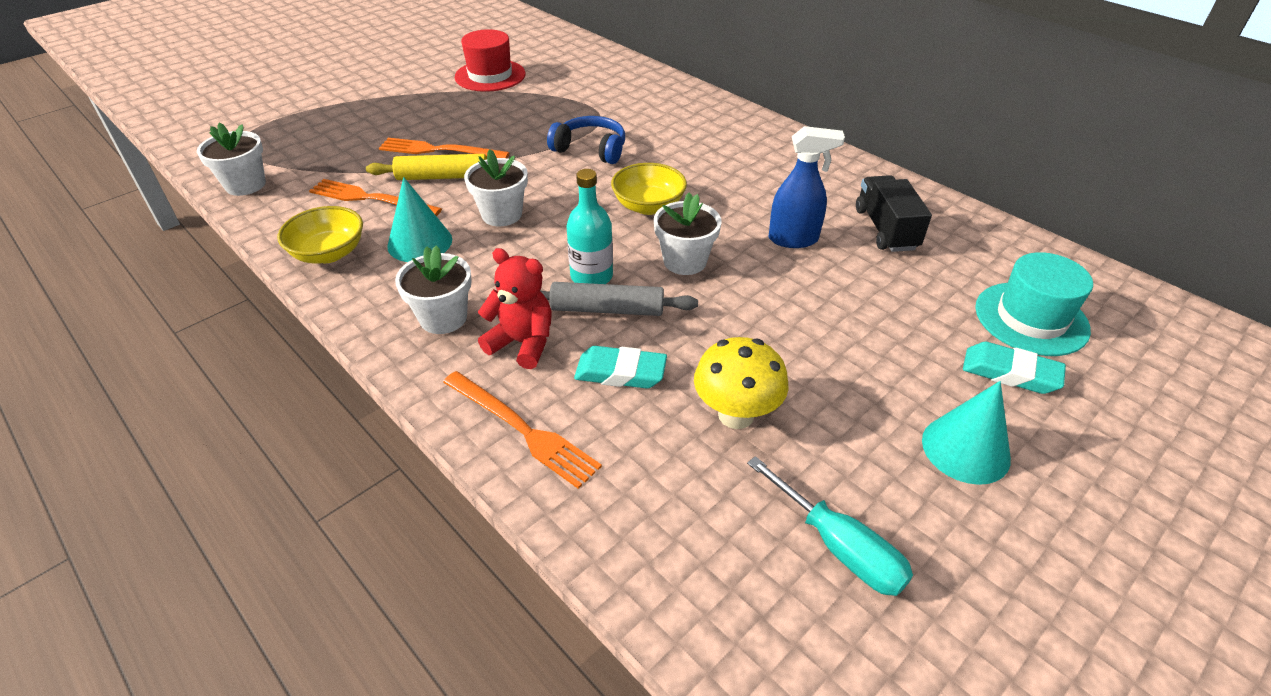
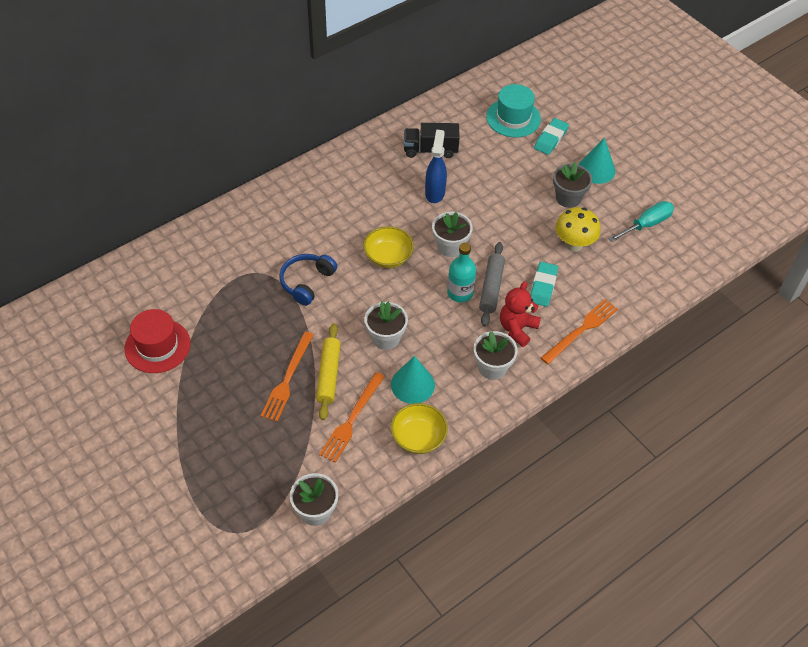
camera: 85 degrees left, 10 degrees up
none -> grey flower pot [553,162,592,208]

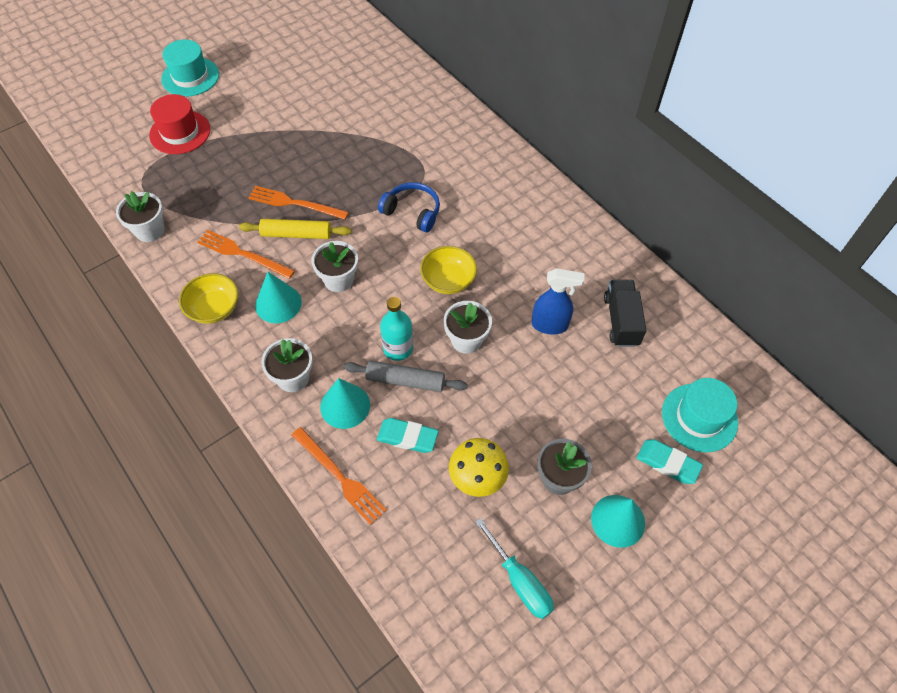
camera: 90 degrees right, 5 degrees up
red hat [125,309,191,373] -> red hat moved to [149,94,210,154]
red teddy bear [500,281,541,347] -> turquoise cone [320,378,370,429]
none -> turquoise hat [161,39,219,97]

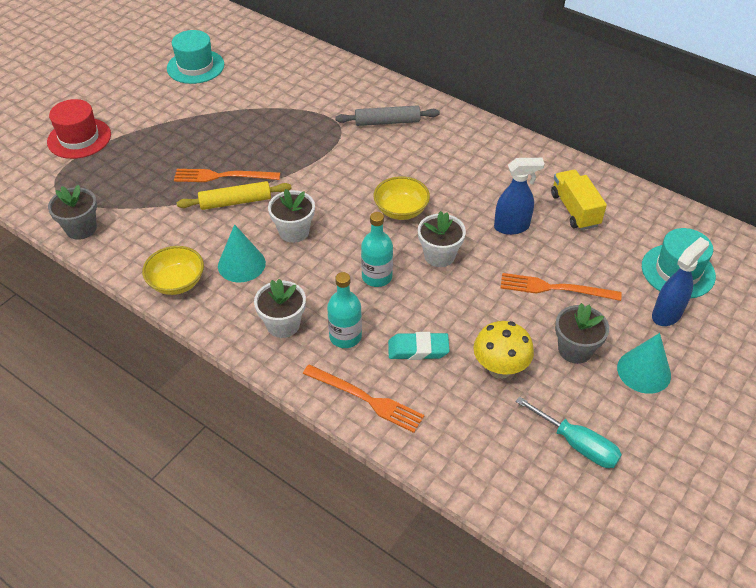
camera: 15 degrees left, 10 degrees down
white flower pot [116,191,165,242] -> grey flower pot [48,185,97,240]
turquoise hat [161,39,219,97] -> turquoise hat moved to [167,30,224,84]
orange fork [197,230,295,279] -> orange fork moved to [501,273,622,301]
turquoise cone [320,378,370,429] -> turquoise bottle [327,272,362,348]
grey rolling pin [344,361,468,392] -> grey rolling pin moved to [335,105,440,126]
blue headphones [378,182,440,233] -> none
black truck [604,280,647,347] -> yellow truck [551,170,607,230]
turquoise eraser [637,440,703,484] -> blue spray bottle [652,237,709,326]

